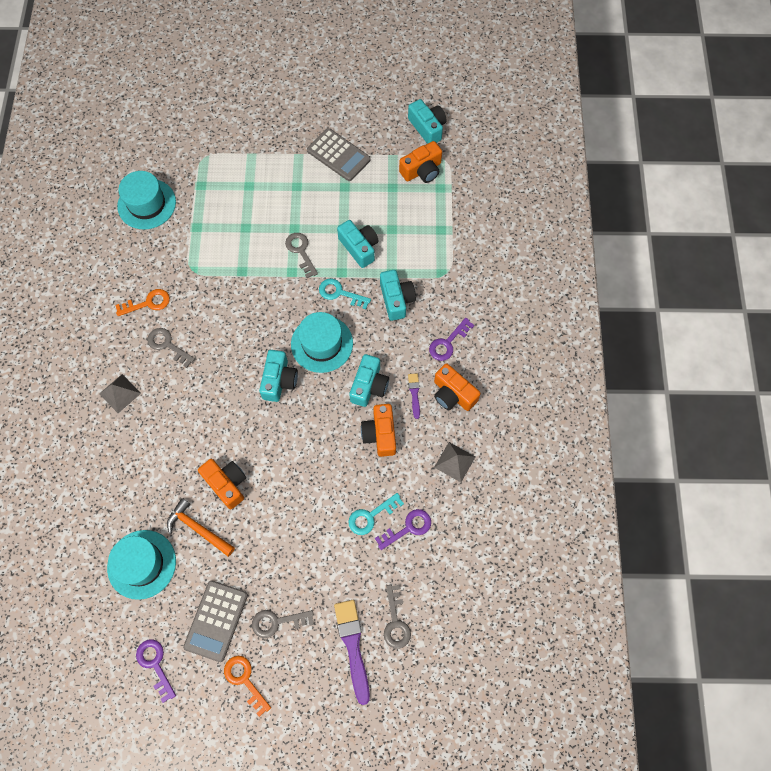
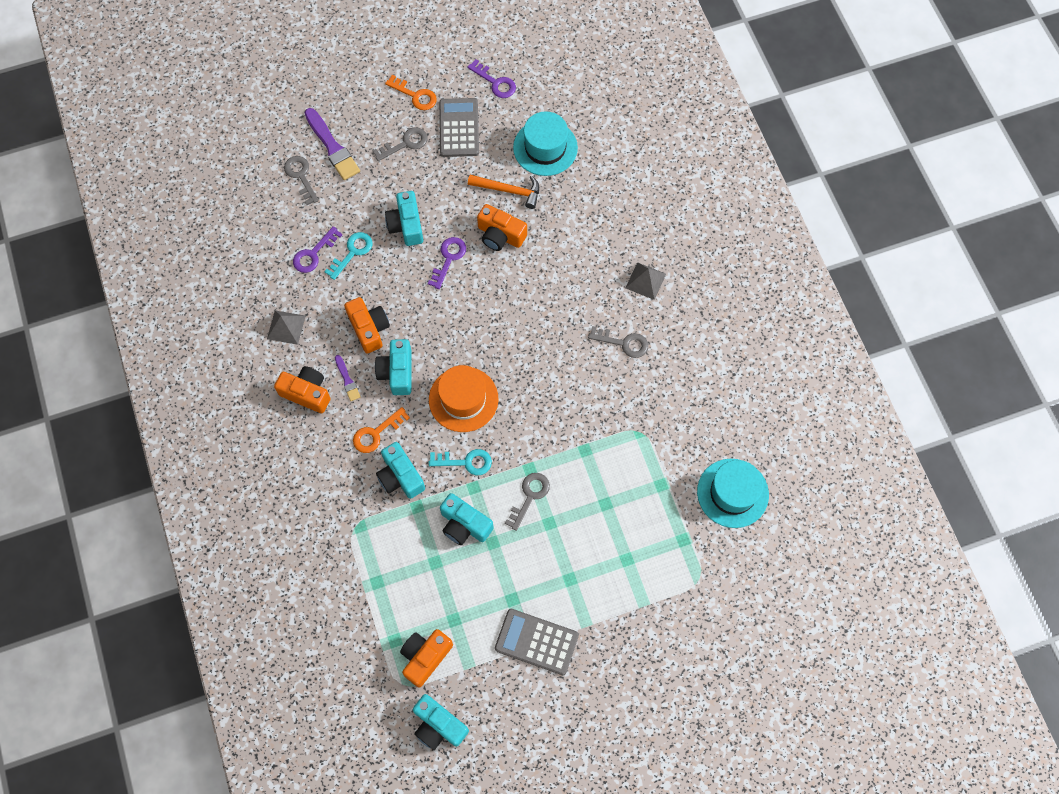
camera: 160 degrees right, 0 degrees up
orange key [115,289,170,316] -> orange key moved to [353,407,410,453]
turquoise camera [259,350,298,402] -> turquoise camera moved to [385,191,423,246]
grey key [285,233,318,278] -> grey key turned 105 degrees counterclockwise [505,473,550,531]
turquoise hat [291,312,353,373] -> orange hat [429,365,498,432]
purple key [429,318,474,361] -> purple key moved to [428,237,466,289]

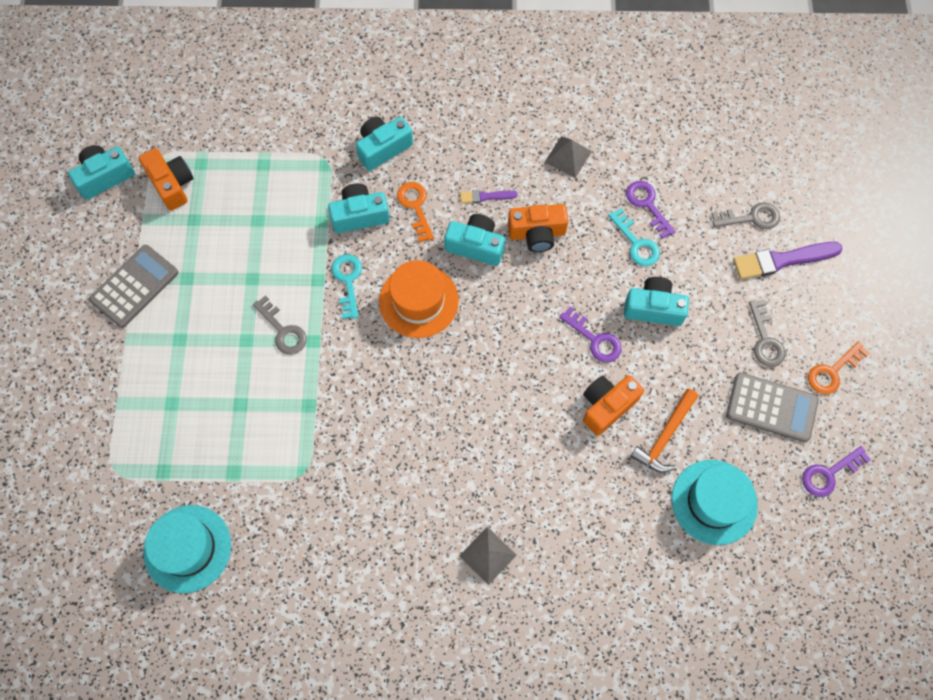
camera: 110 degrees right, 0 degrees up
orange camera [274,366,331,413] -> none
turquoise key [429,449,492,475] -> turquoise key turned 150 degrees clockwise [331,254,362,319]
turquoise camera [440,493,494,545] -> turquoise camera moved to [356,117,413,171]
grey key [588,326,648,358] -> none

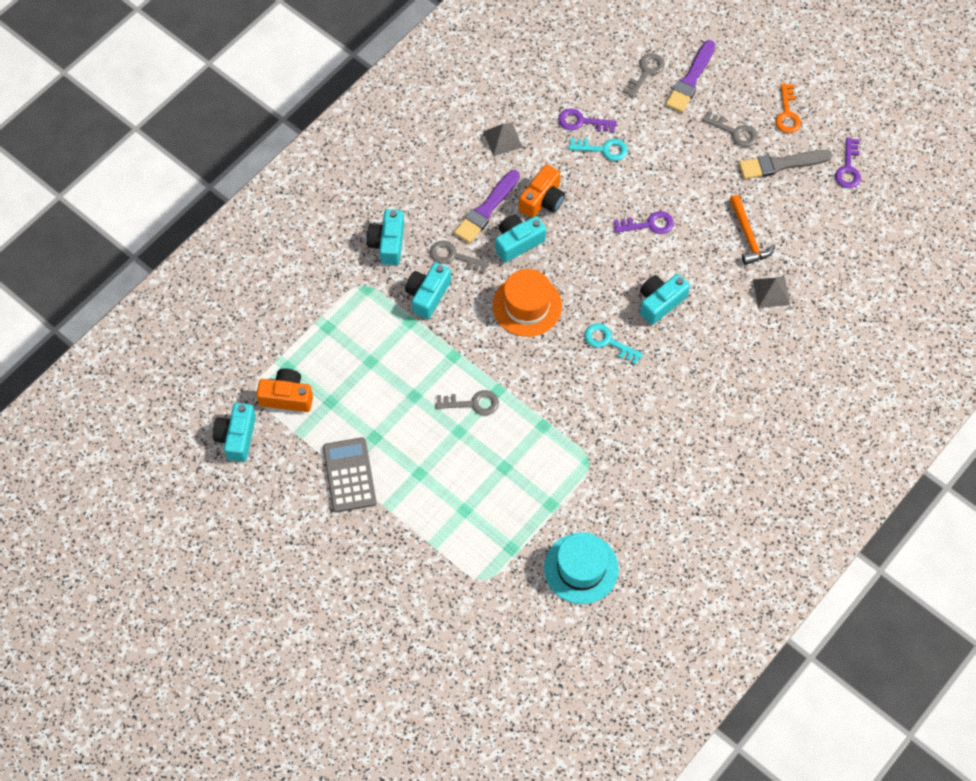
camera: 50 degrees left, 5 degrees down
turquoise key [331,254,362,319] -> turquoise key moved to [585,323,643,365]
orange key [397,182,434,242] -> grey key [430,241,489,274]
grey pyramid [459,527,517,585] -> grey pyramid moved to [753,277,790,308]
purple brush [460,190,517,203] -> purple brush [454,170,520,243], size x1.89
orange camera [583,375,644,436] -> none
turquoise camera [624,277,689,326] -> turquoise camera moved to [640,274,690,325]
turquoise hat [672,460,758,545] -> none
grey calculator [726,373,819,442] -> grey brush [739,150,832,179]

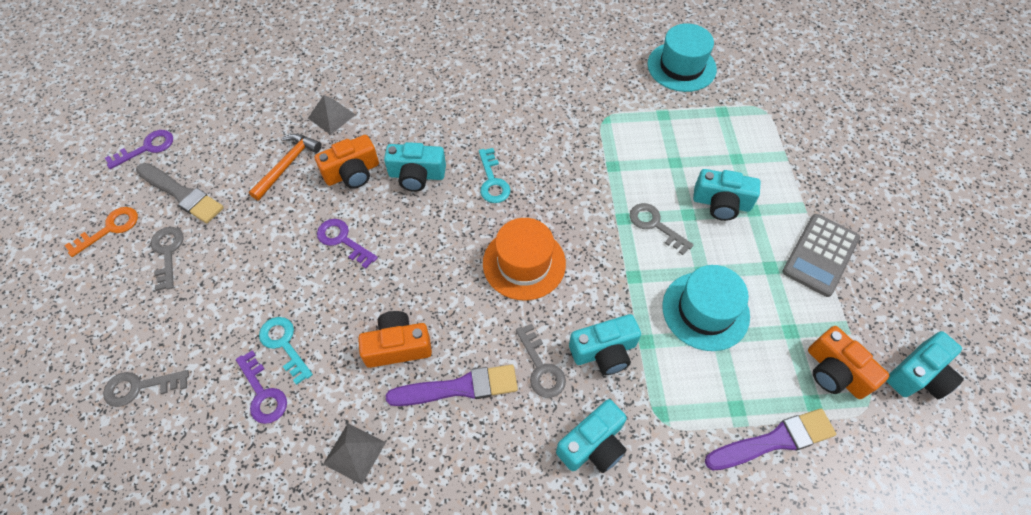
camera: 135 degrees left, 5 degrees down
turquoise camera [495,215,546,263] -> turquoise camera moved to [693,169,761,221]
purple brush [665,40,715,113] -> purple brush moved to [705,409,836,470]
none -> orange camera [315,135,379,188]
none -> turquoise hat [662,265,750,351]

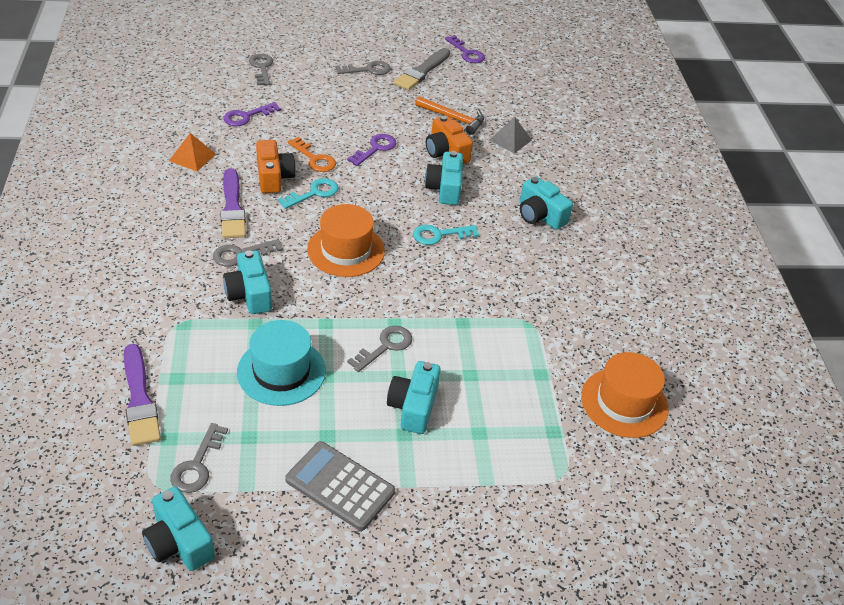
camera: 85 degrees right, 15 degrees down
orange key [64,207,138,257] -> orange key moved to [288,137,336,172]
turquoise key [259,317,313,385] -> turquoise key moved to [278,178,339,209]
grey pyramid [323,423,386,485] -> orange pyramid [169,133,216,171]
turquoise camera [556,399,627,473] -> turquoise camera moved to [520,176,573,230]
turquoise hat [648,23,717,92] -> orange hat [581,352,669,438]
orange camera [808,326,890,399] -> grey key [170,423,228,493]

